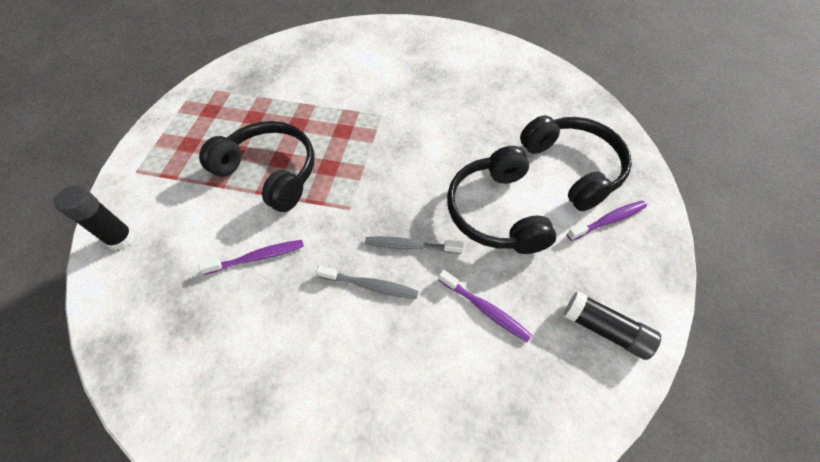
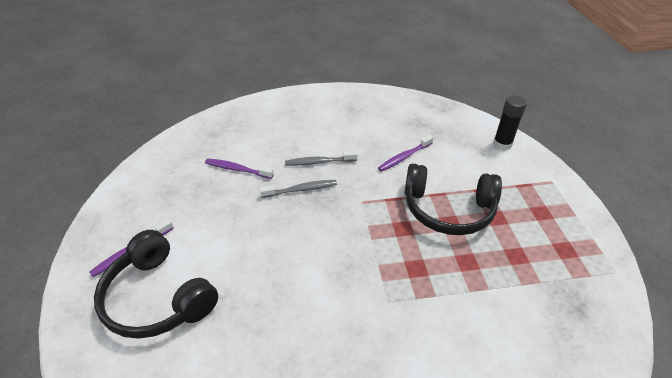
camera: 160 degrees right, 15 degrees down
black headphones [447,146,556,254] -> none
black glue stick [564,291,661,360] -> none

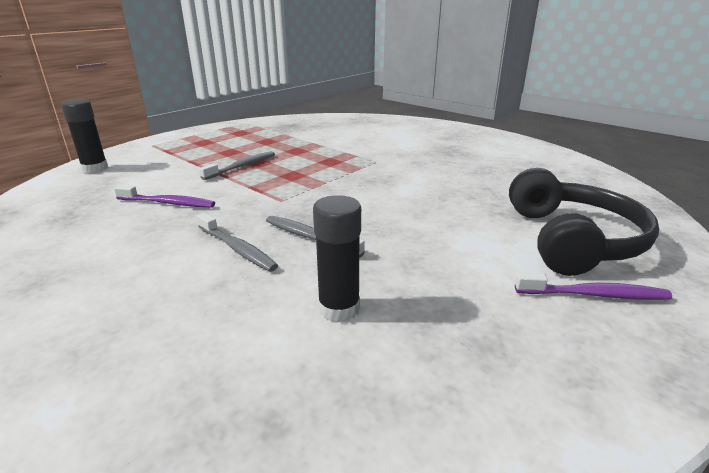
camera: 130 degrees left, 15 degrees down
purple toothbrush [205,159,274,179] -> black glue stick [313,195,361,322]
black headphones [404,164,502,235] -> grey toothbrush [199,151,275,180]

